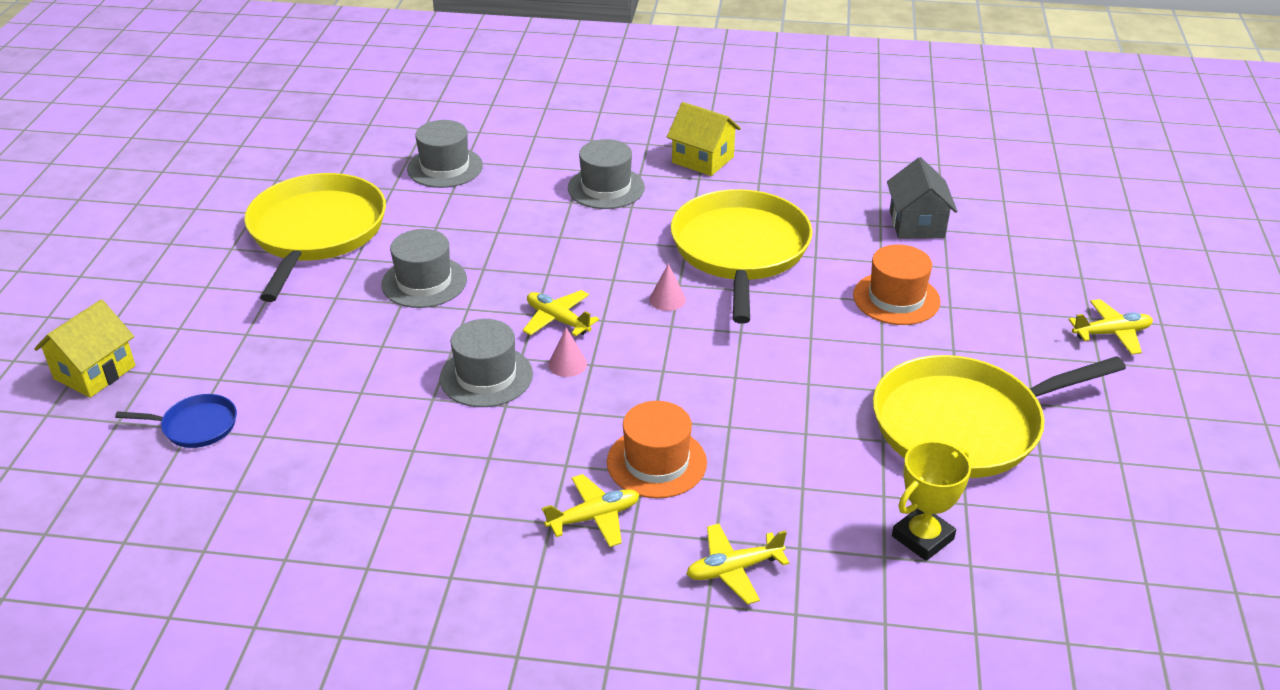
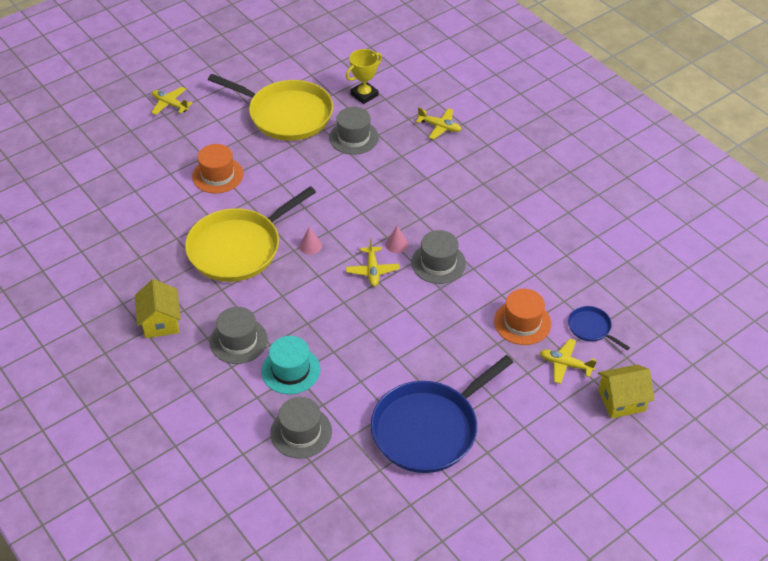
camera: 135 degrees left, 10 degrees up
yellow pan [244,173,386,302] -> blue pan [371,355,513,473]
grey hat [381,229,467,308] -> grey hat moved to [329,107,379,155]
yellow plane [542,474,639,547] -> yellow plane moved to [540,339,597,384]
orange hat [607,401,707,498] -> orange hat moved to [494,289,551,345]
grey house [887,157,957,239] -> none
yellow trophy [892,441,971,561] -> yellow trophy turned 45 degrees counterclockwise [346,49,382,104]
none -> turquoise hat [261,336,320,394]

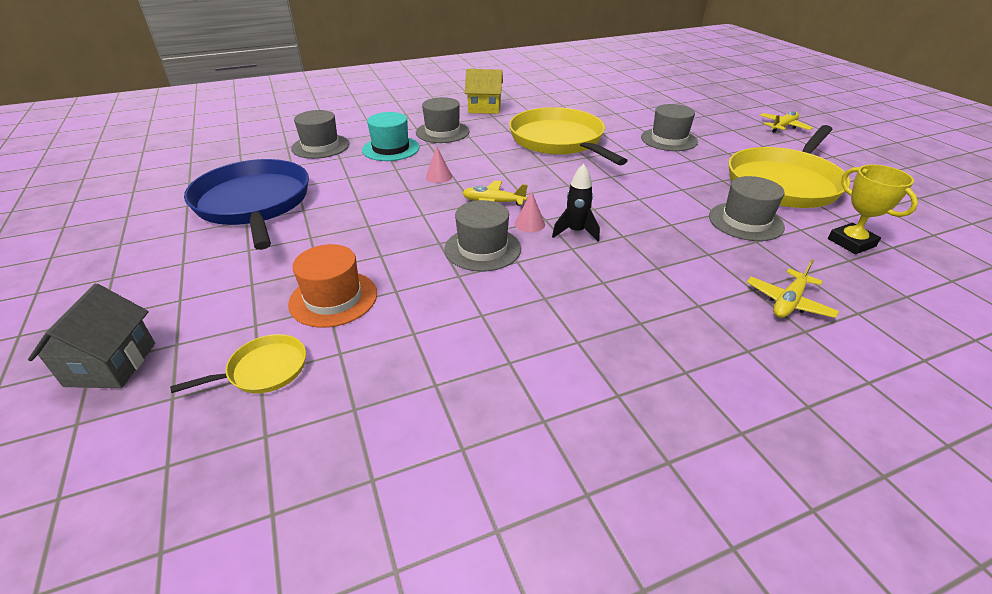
camera: 105 degrees right, 10 degrees down
orange hat [192,144,244,193] -> grey hat [641,104,698,151]
pink cone [299,227,322,254] -> pink cone moved to [426,146,452,183]
yellow plane [540,339,597,384] -> none
blue pan [568,306,630,350] -> yellow pan [170,334,306,393]
yellow house [598,364,655,418] -> grey house [28,284,155,388]
none -> black rocket [552,164,600,242]

